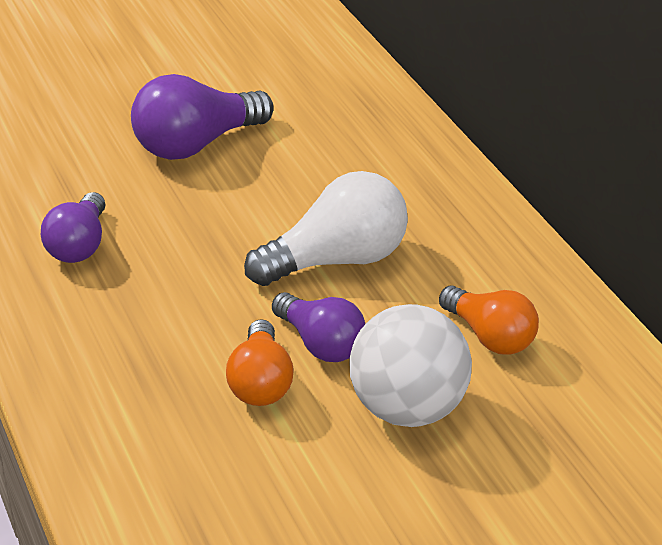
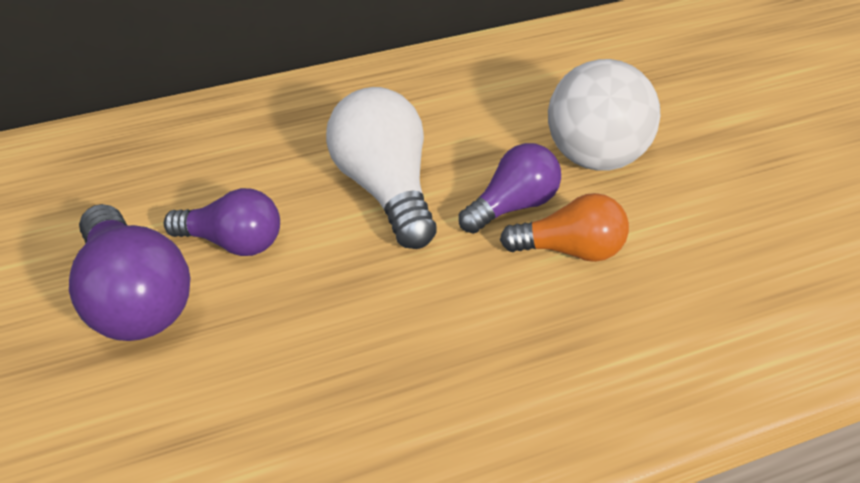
camera: 85 degrees left, 5 degrees up
purple light bulb [41,192,105,263] -> purple light bulb moved to [163,188,280,256]
orange light bulb [439,285,539,355] -> none

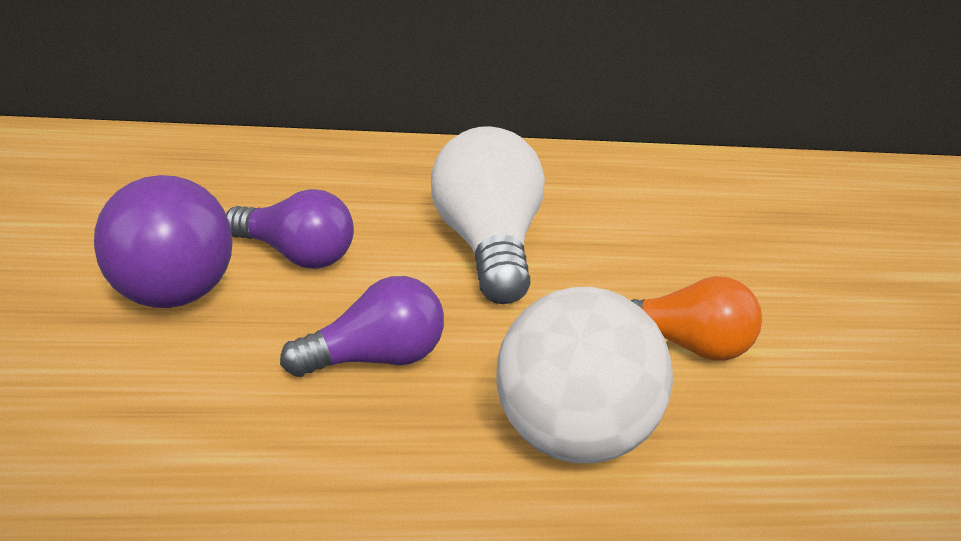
camera: 10 degrees right, 15 degrees down
purple light bulb [458,143,561,234] -> purple light bulb moved to [280,276,444,377]
white ball [548,59,660,171] -> white ball moved to [496,287,673,463]

